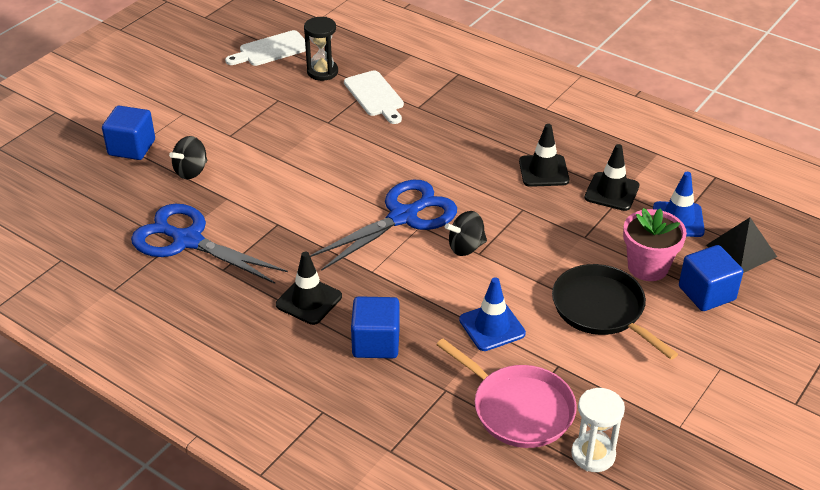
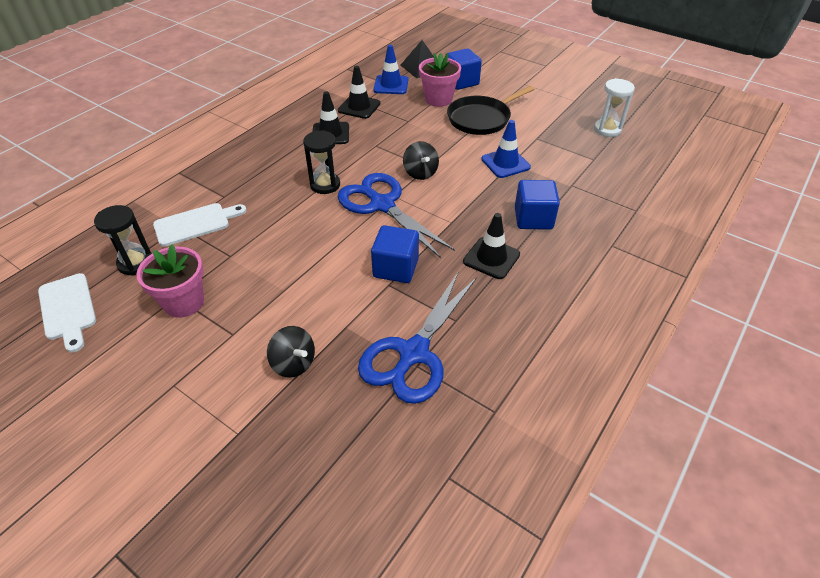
camera: 90 degrees left, 5 degrees up
blue cube [102,106,155,160] -> blue cube moved to [371,225,419,283]
pink pan [436,339,577,448] -> none
none -> pink flower pot [137,244,204,318]
none -> black hourglass [303,130,340,194]

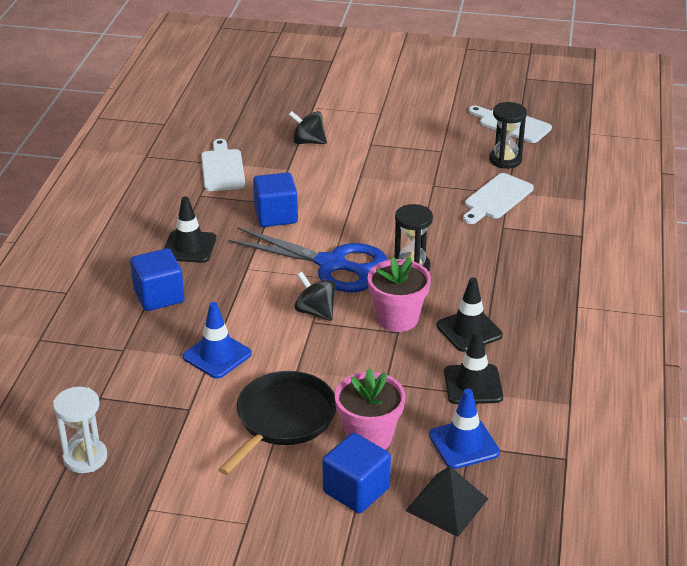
camera: 155 degrees right, 10 degrees down
pink flower pot [137,244,204,318] -> pink flower pot moved to [368,257,431,332]
blue scissors [358,271,477,404] -> white cutting board [201,139,245,191]

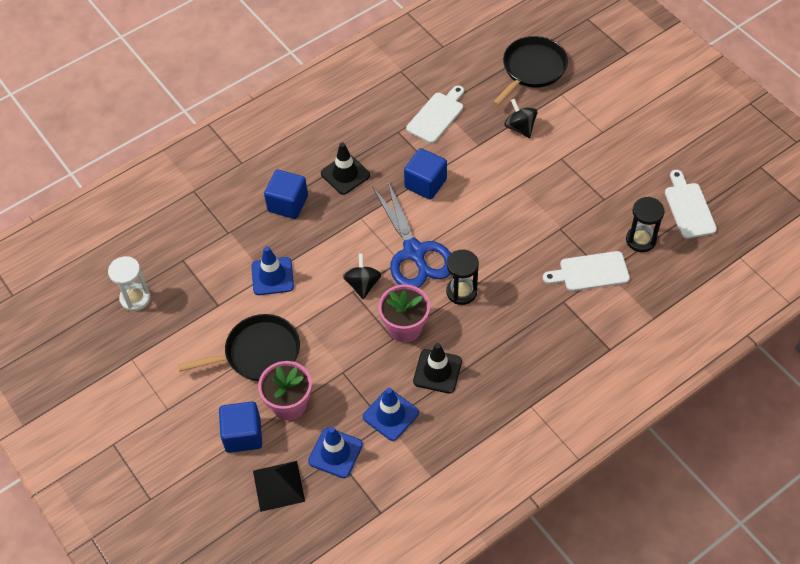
camera: 45 degrees right, 20 degrees up
black traffic cone [444,331,503,404] -> blue traffic cone [363,388,419,441]
none -> black pan [493,36,568,106]

